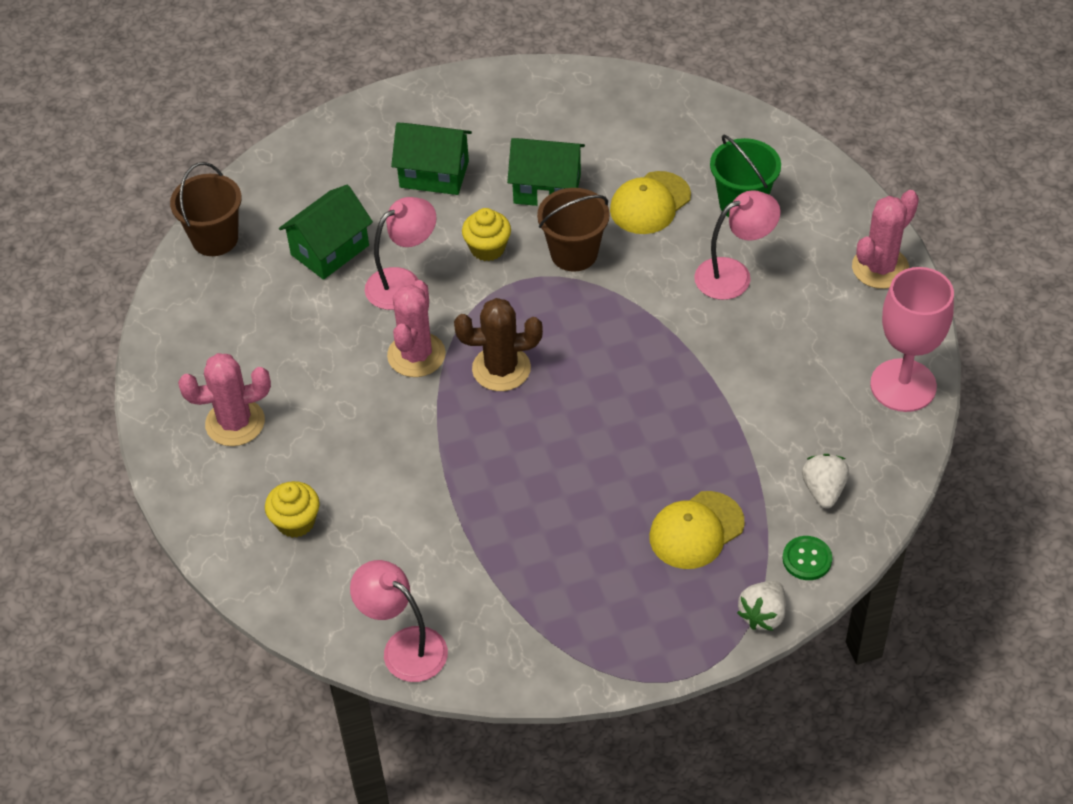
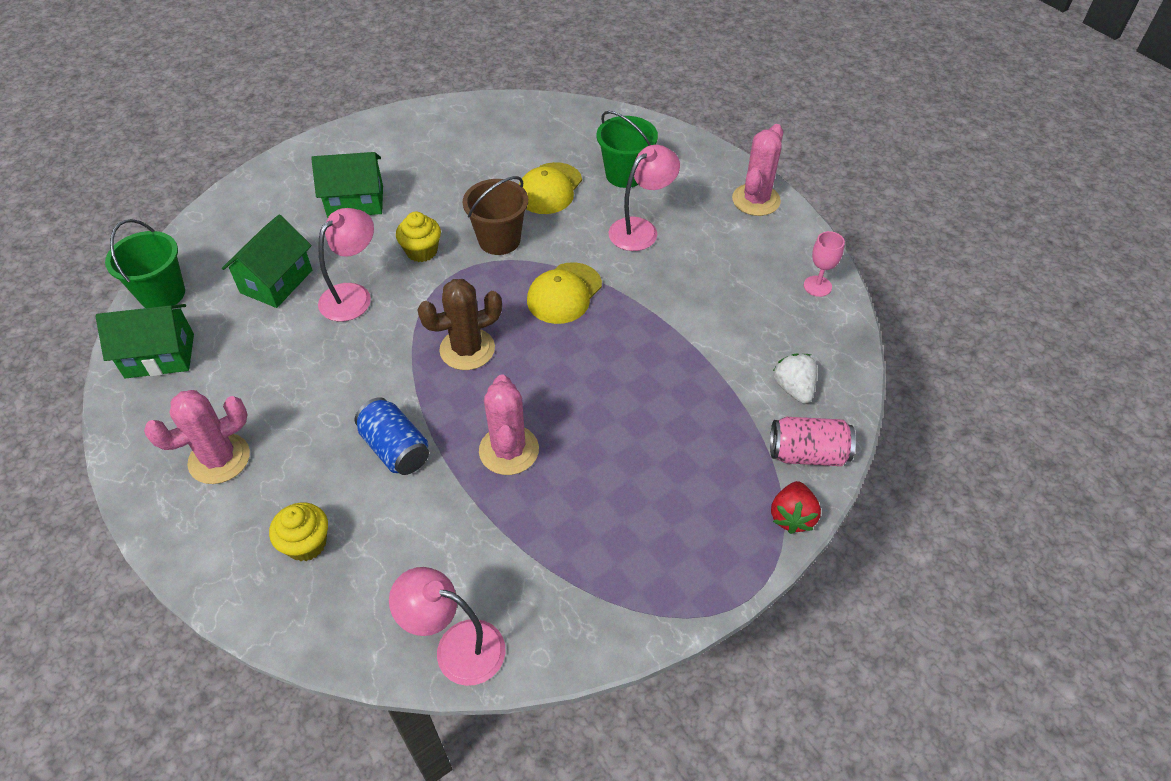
camera: 20 degrees left, 0 degrees up
brown bucket [170,162,242,256] -> green bucket [105,219,185,308]
pink cactus [387,280,446,377] -> pink cactus moved to [479,374,539,475]
green house [507,138,585,207] -> green house moved to [96,304,194,378]
yellow cap [649,491,745,569] -> yellow cap moved to [527,262,602,324]
white strawberry [737,581,786,631] -> red strawberry [771,481,821,534]
green button [783,536,832,580] -> pink can [770,417,856,466]
pink goblet [870,267,954,412] -> pink goblet [804,231,845,297], size x0.49
none -> blue can [355,397,429,475]

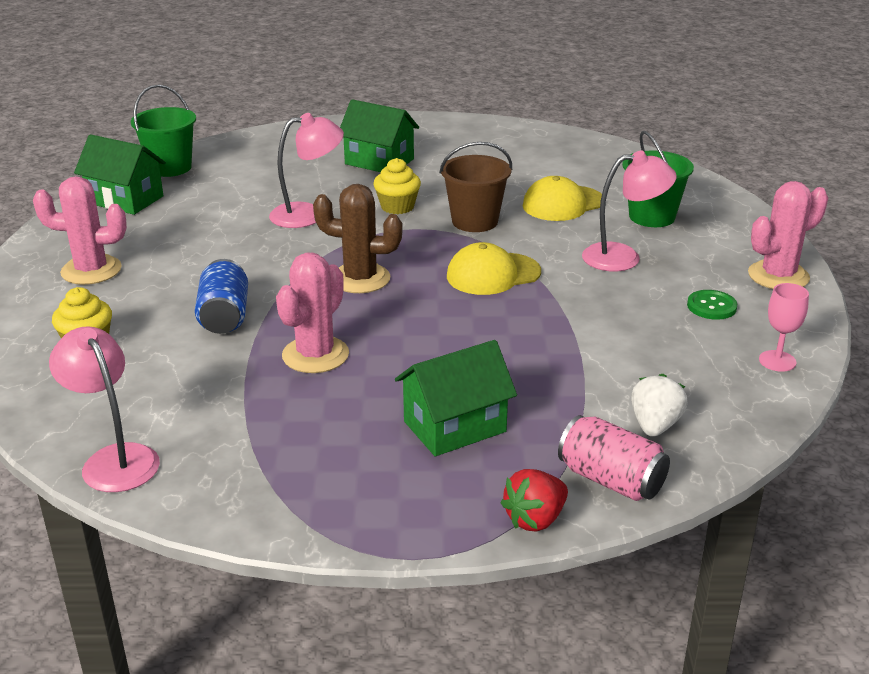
camera: 35 degrees right, 20 degrees down
green house [222,215,312,308] -> green house moved to [395,340,517,456]
none -> green button [687,290,737,320]

